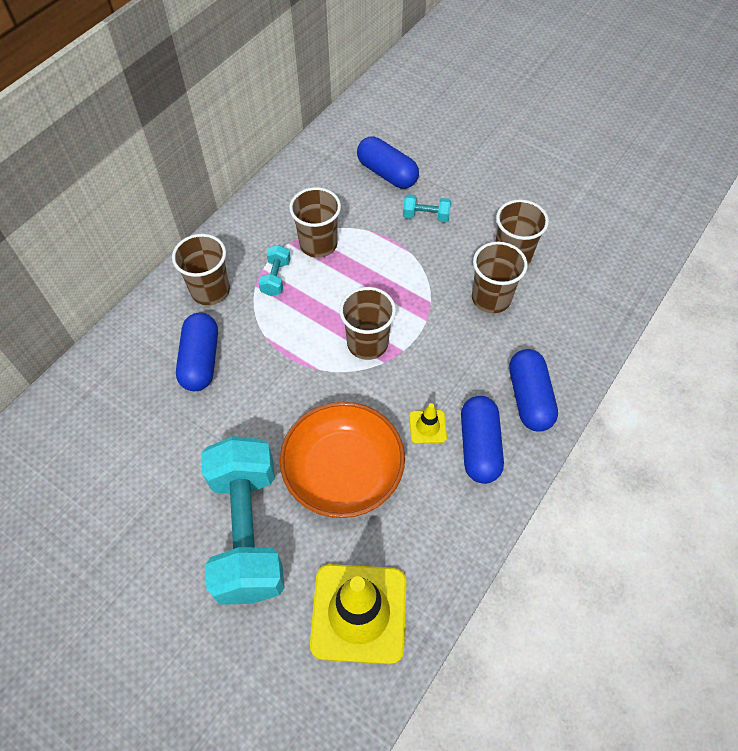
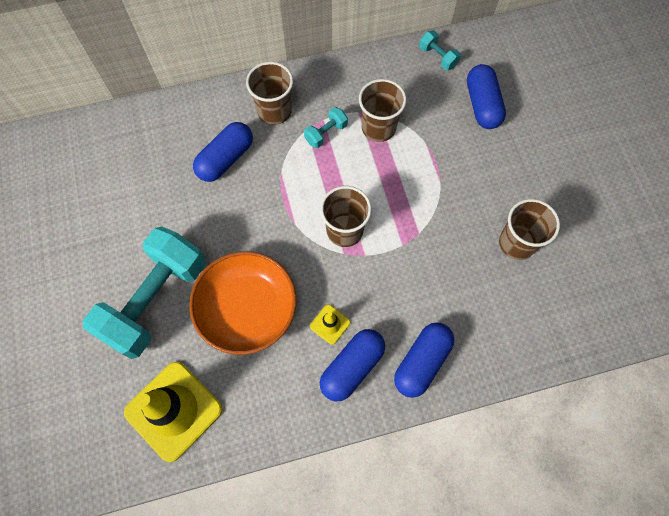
camera: 40 degrees right, 10 degrees up
turquoise dumbbell [403,194,451,222] -> turquoise dumbbell moved to [419,30,461,71]
brown cup [472,242,527,313] -> none

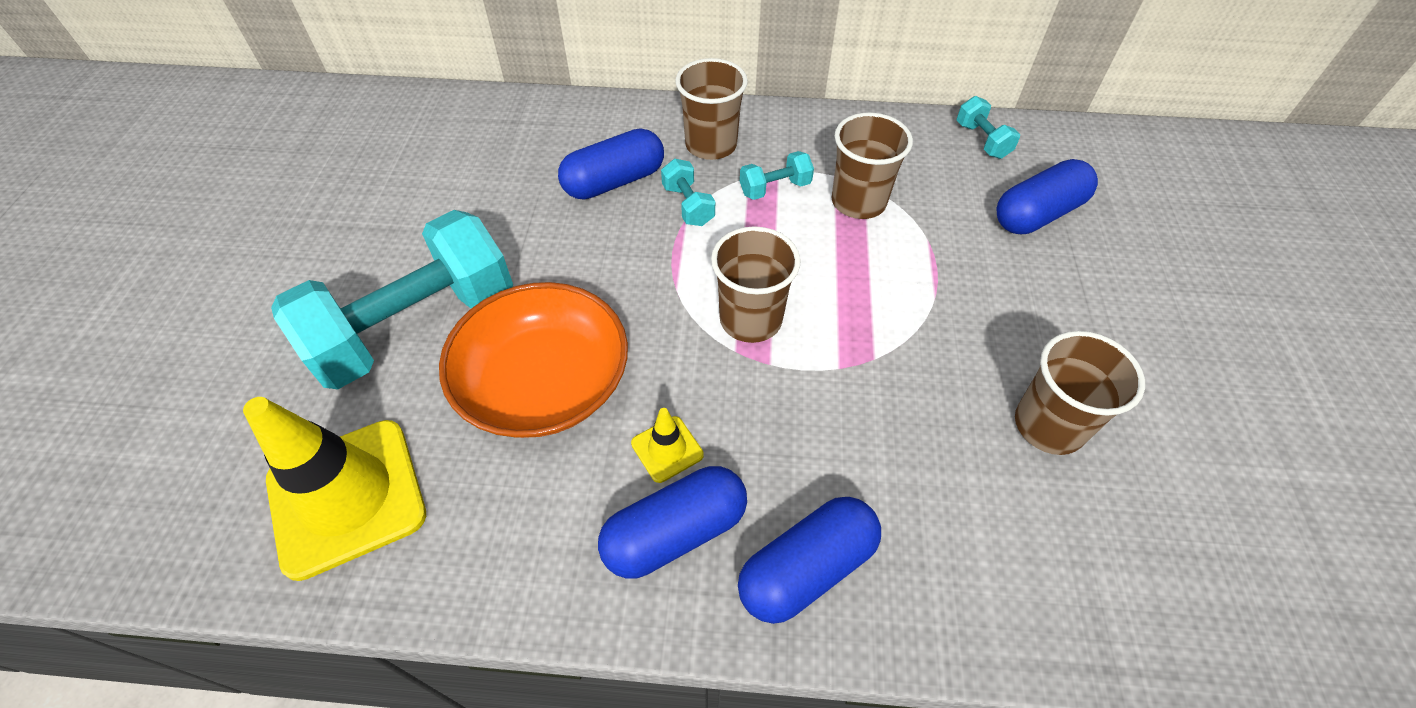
camera: 20 degrees right, 15 degrees down
blue capsule [467,64,506,129] -> blue capsule turned 45 degrees clockwise [997,159,1098,234]
none -> turquoise dumbbell [661,159,715,226]

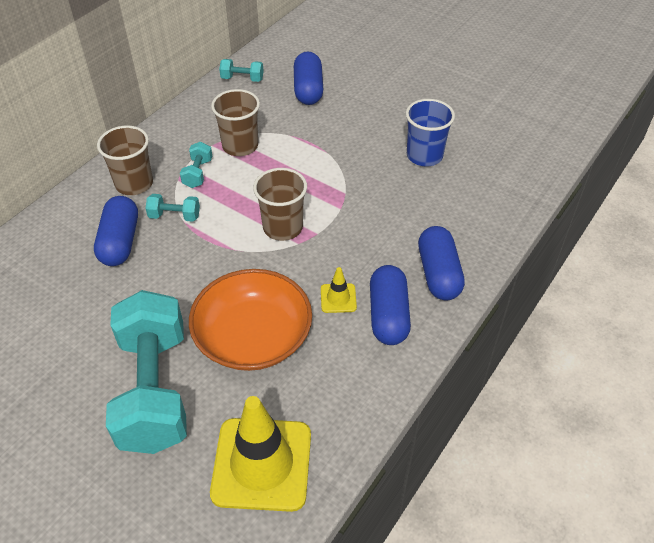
camera: 60 degrees left, 5 degrees down
brown cup [1015,331,1145,455] -> blue cup [406,99,455,166]

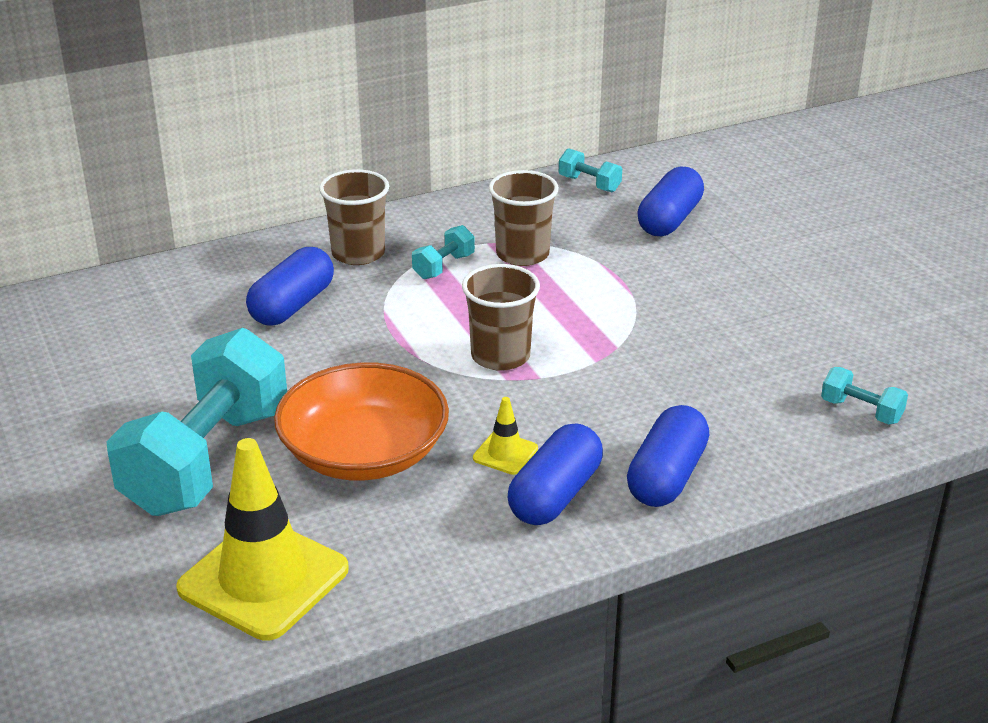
camera: 30 degrees right, 15 degrees down
turquoise dumbbell [145,194,200,222] -> turquoise dumbbell moved to [821,367,908,424]
blue cup [406,99,455,166] -> none

